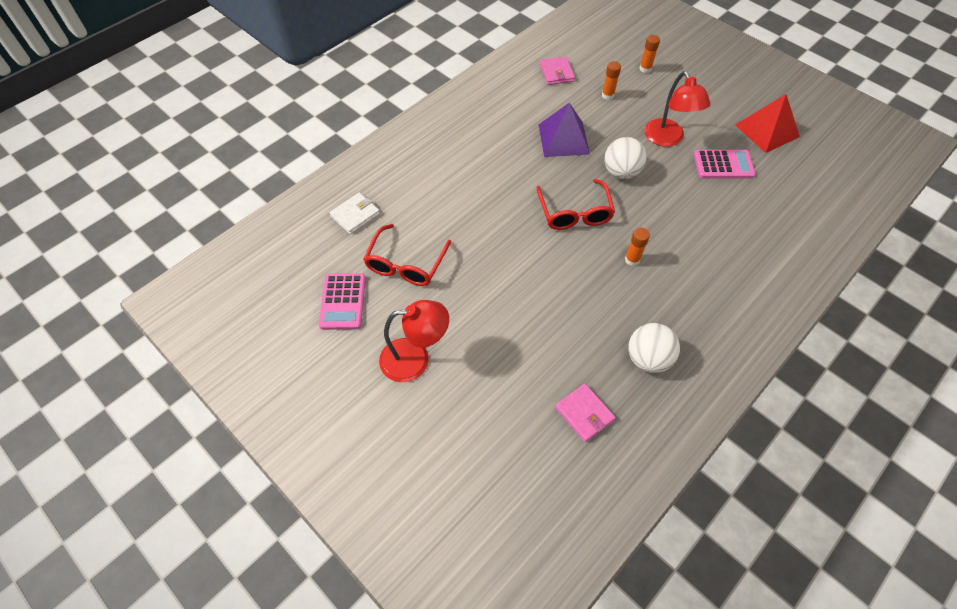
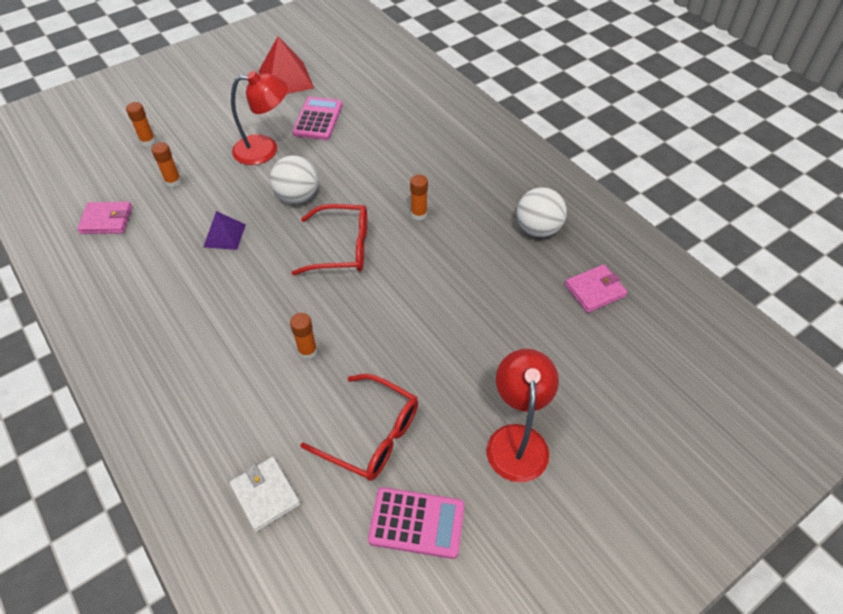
camera: 80 degrees left, 5 degrees down
purple pyramid [538,102,590,157] -> purple pyramid [203,211,246,250], size x0.60
none -> orange glue stick [290,313,318,359]

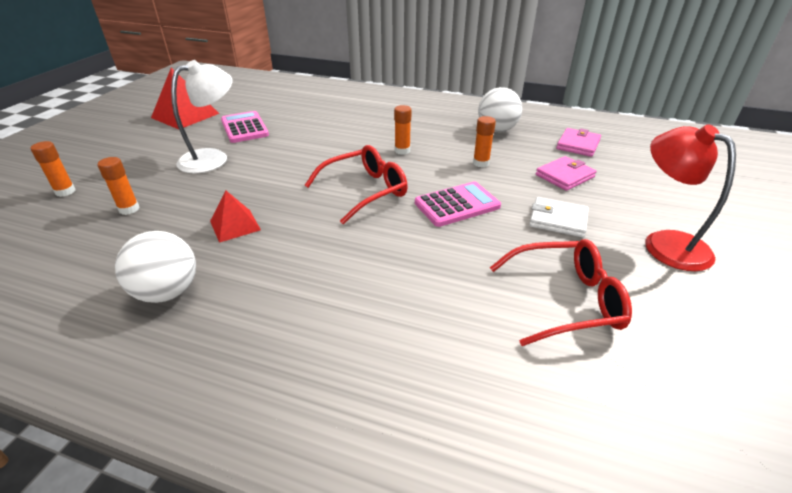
camera: 35 degrees left, 15 degrees down
pink wallet [77,202,132,234] -> pink wallet moved to [536,156,597,191]
purple pyramid [203,211,246,250] -> red pyramid [210,191,261,243]
white wallet [229,457,300,532] -> white wallet moved to [529,197,589,237]
red lamp [231,71,288,165] -> white lamp [171,60,232,173]
white ball [270,155,318,204] -> white ball moved to [115,231,196,303]
orange glue stick [290,313,318,359] -> orange glue stick moved to [473,116,496,167]
pink calculator [368,487,465,559] -> pink calculator moved to [415,181,501,227]

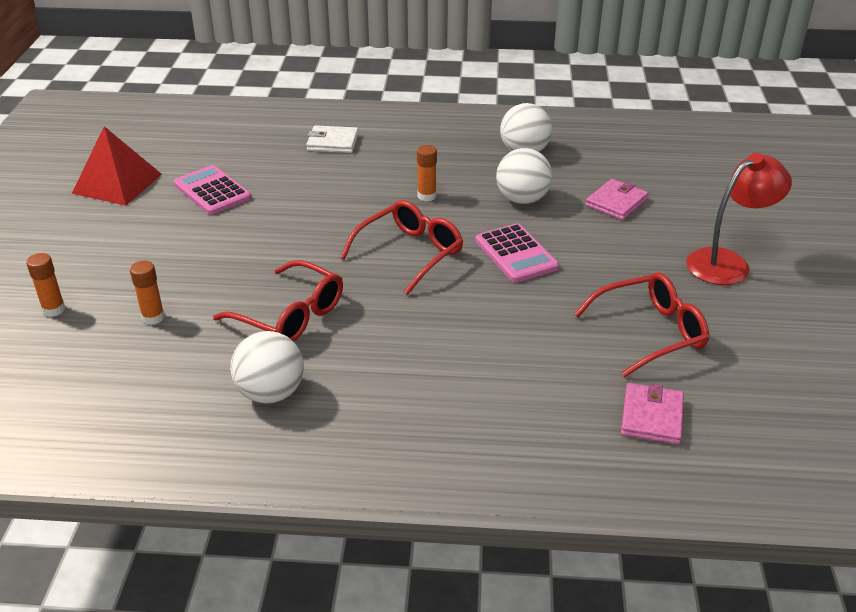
camera: 15 degrees left, 0 degrees up
white lamp [171,60,232,173] -> none
red pyramid [210,191,261,243] -> red glasses [213,260,343,342]
pink calculator [415,181,501,227] -> pink calculator turned 105 degrees clockwise [475,223,559,283]
orange glue stick [473,116,496,167] -> white ball [496,148,552,204]
white wallet [529,197,589,237] -> white wallet moved to [306,125,359,153]
pink wallet [556,128,601,157] -> pink wallet moved to [621,383,684,445]
red lamp [645,124,736,271] -> red lamp turned 105 degrees clockwise [686,153,792,285]

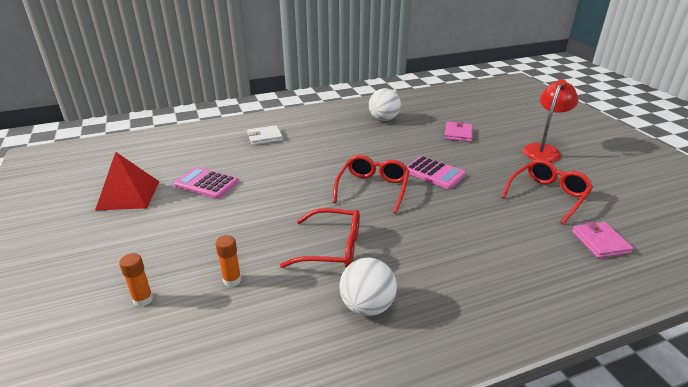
camera: 25 degrees left, 5 degrees down
orange glue stick [417,145,437,201] -> none
white ball [496,148,552,204] -> none

